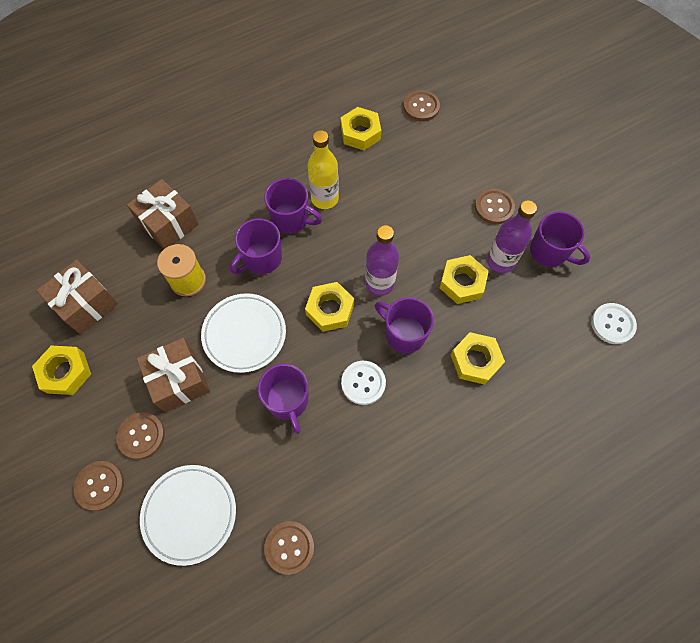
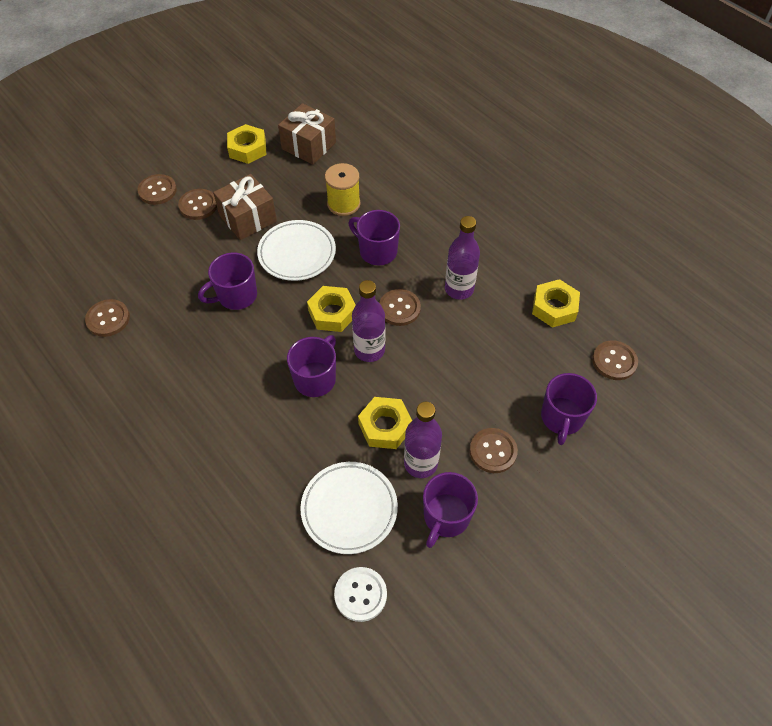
camera: 80 degrees right, 10 degrees down
brown gift [127,179,199,249] -> none
white plate [140,465,236,566] -> white plate moved to [300,462,398,554]
purple mug [264,178,322,233] -> purple mug moved to [541,373,597,445]
yellow bottle [307,130,339,209] -> purple bottle [445,216,480,300]
white button [341,361,386,405] -> none
yellow nut [451,332,505,385] -> none
none -> brown button [379,289,421,326]

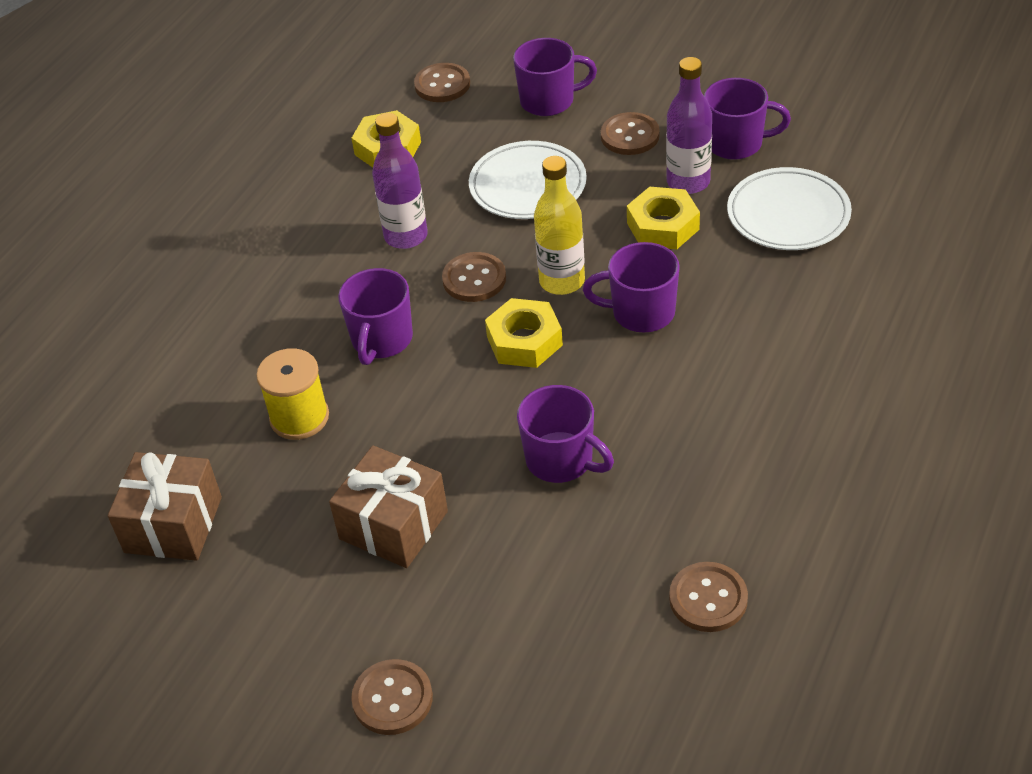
camera: 110 degrees left, 10 degrees down
brown button [178,189,217,220] -> none
yellow nut [227,124,266,164] -> none
white plate [257,220,336,281] -> white plate moved to [469,141,587,219]
white button [334,567,387,622] -> none
purple bottle [352,280,385,362] -> yellow bottle [534,156,585,295]

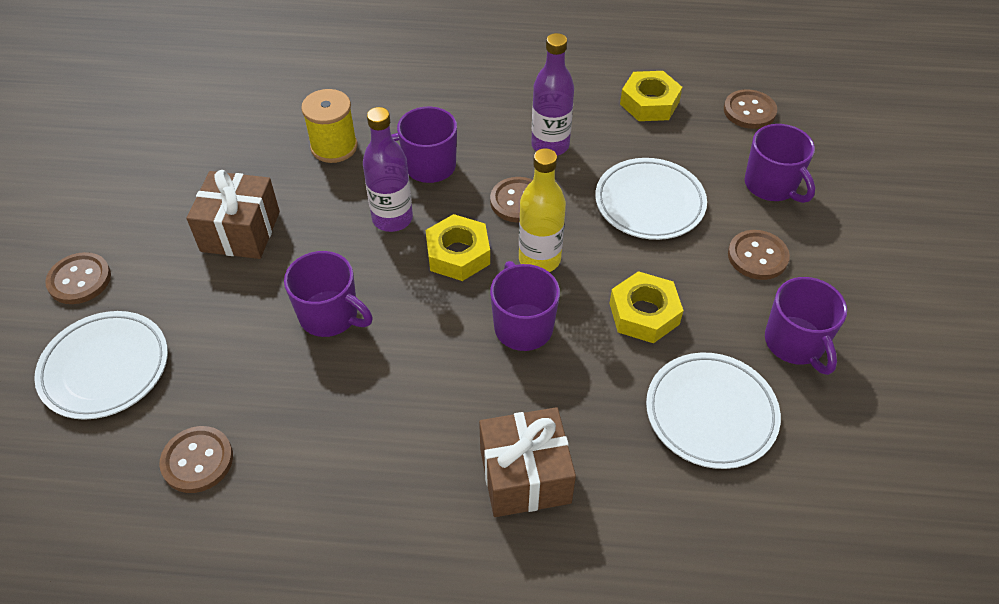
camera: 65 degrees right, 5 degrees up
brown gift [108,452,222,561] -> brown gift moved to [479,407,576,517]
purple mug [517,385,614,483] -> purple mug turned 75 degrees counterclockwise [284,251,373,337]
purple bottle [666,57,712,194] -> purple bottle moved to [363,107,413,232]
none -> white plate [34,311,168,420]

